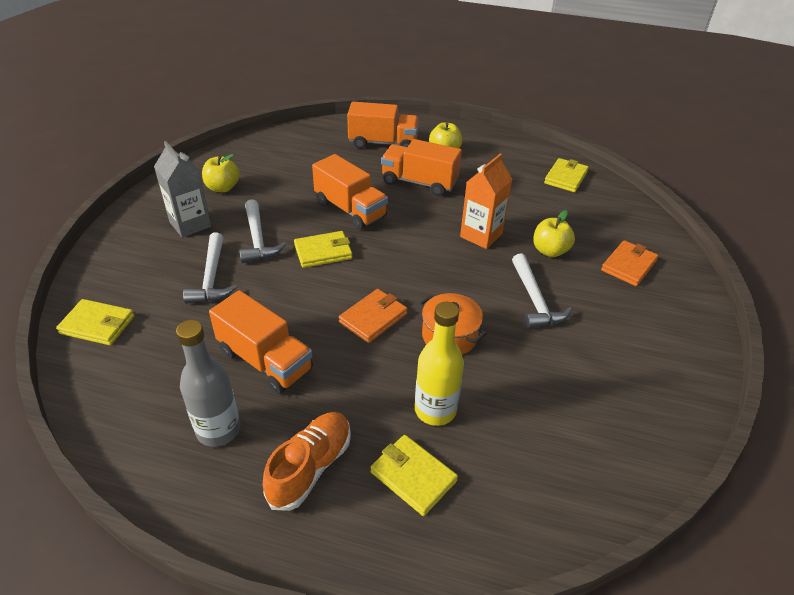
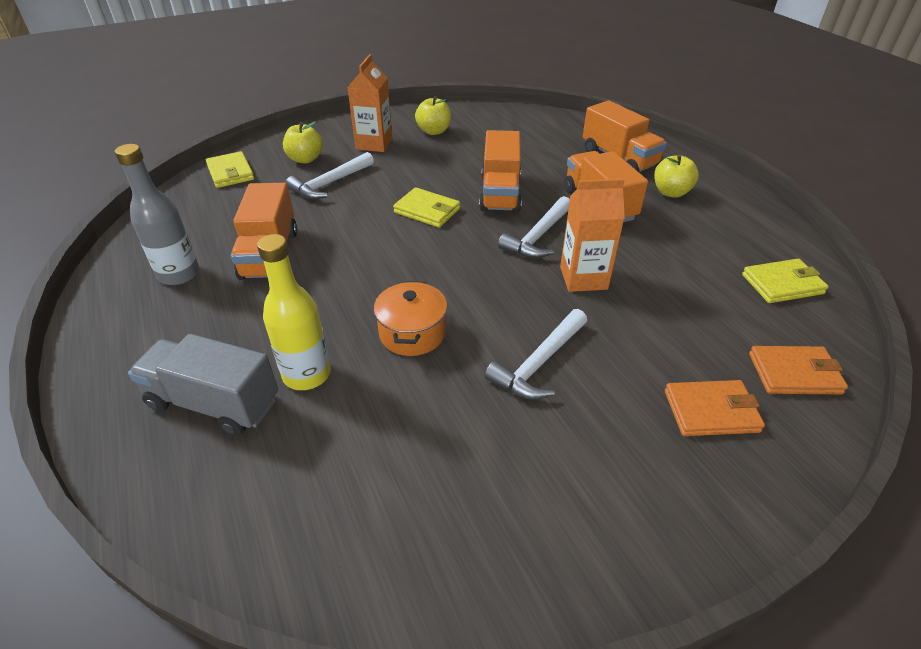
camera: 50 degrees right, 0 degrees up
grey carton [154,141,211,238] -> orange carton [347,54,392,152]
white hammer [239,199,286,263] -> white hammer moved to [498,196,570,258]
orange shoe [263,412,351,511] -> none
orange wallet [339,289,408,343] -> orange wallet moved to [749,346,848,395]
yellow wallet [370,435,458,516] -> grey truck [128,334,278,436]
yellow apple [533,210,575,257] -> yellow apple moved to [283,121,323,163]

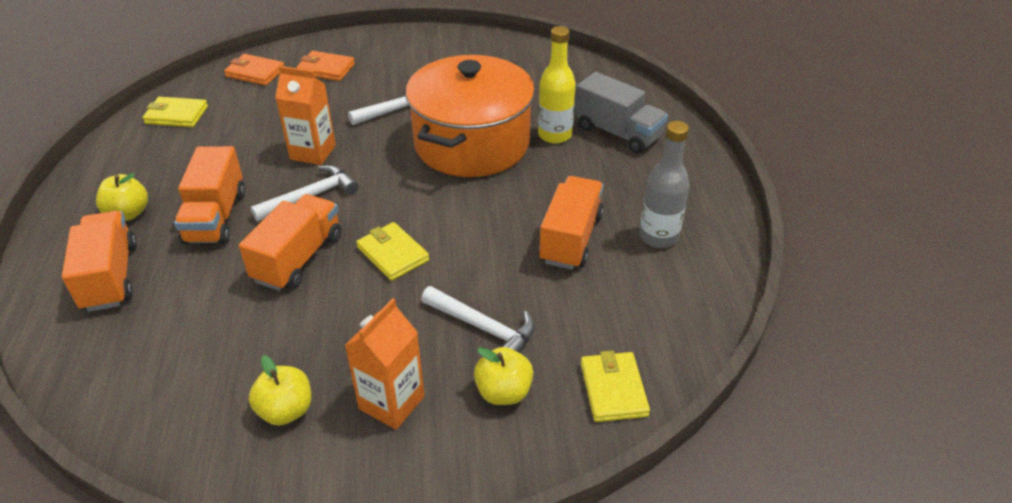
camera: 160 degrees left, 0 degrees up
white hammer [286,152,374,199] -> white hammer turned 60 degrees clockwise [421,286,535,353]
orange pot [374,281,447,356] -> orange pot [406,55,535,177], size x2.25

